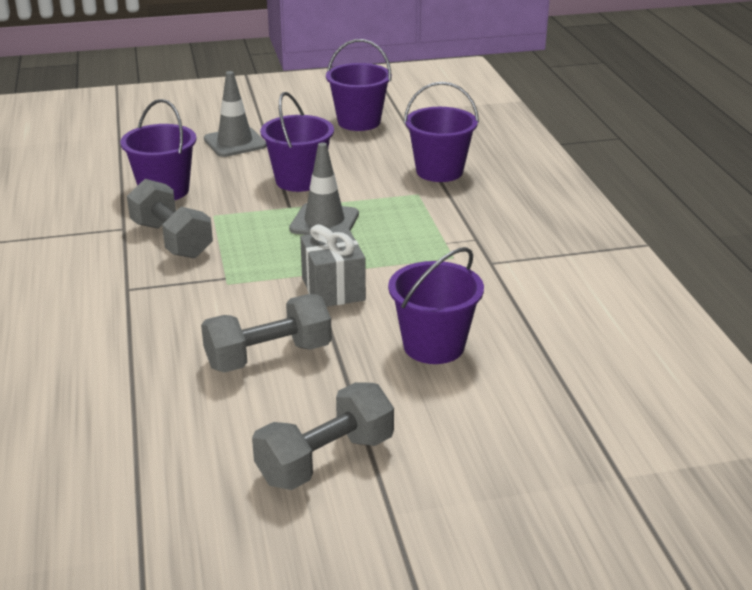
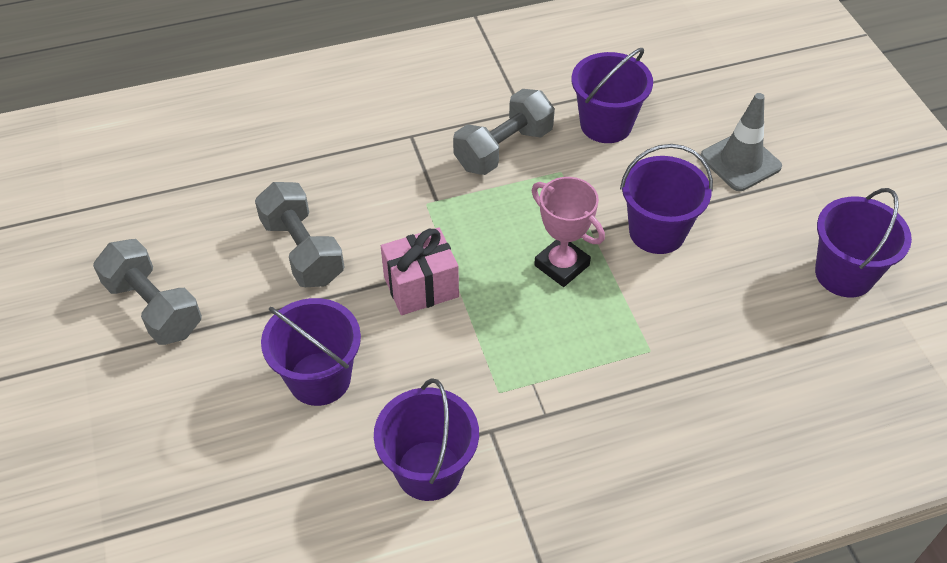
camera: 85 degrees right, 20 degrees up
grey traffic cone [289,142,359,235] -> pink trophy [532,177,605,287]
grey gift [300,225,366,307] -> pink gift [381,227,459,315]
purple bucket [404,82,479,182] -> purple bucket moved to [374,378,479,501]

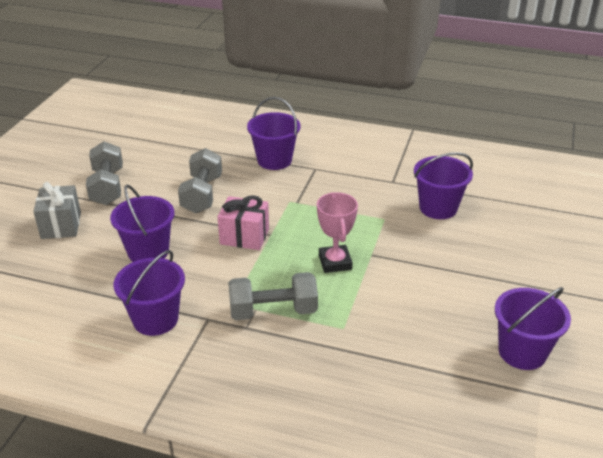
camera: 35 degrees right, 15 degrees down
grey dumbbell [453,89,555,175] -> grey dumbbell moved to [228,272,318,320]
purple bucket [620,144,713,254] -> purple bucket moved to [247,97,301,170]
grey traffic cone [700,93,782,191] -> none
none -> grey gift [33,182,81,239]

